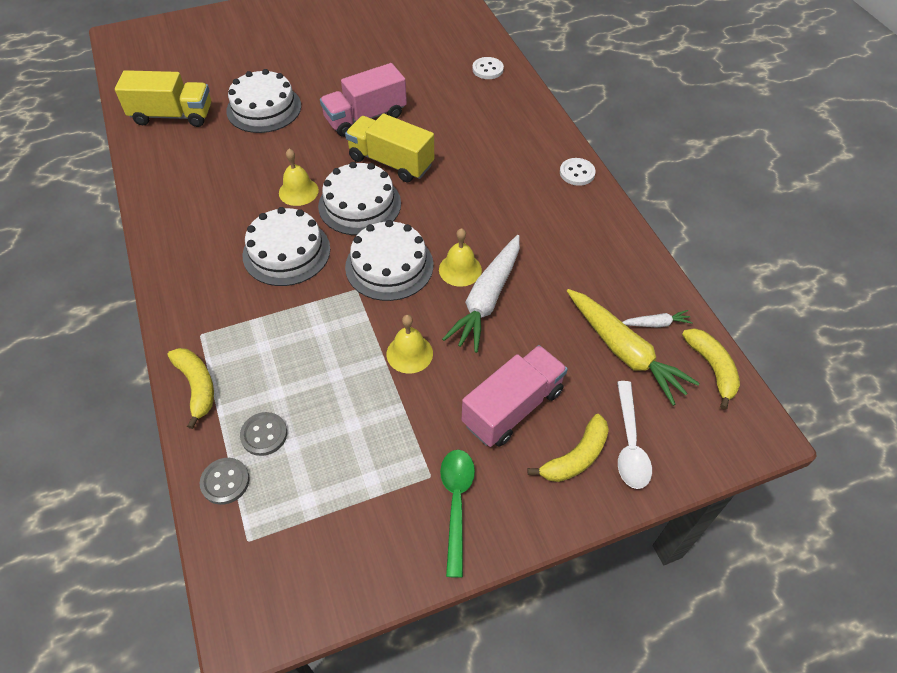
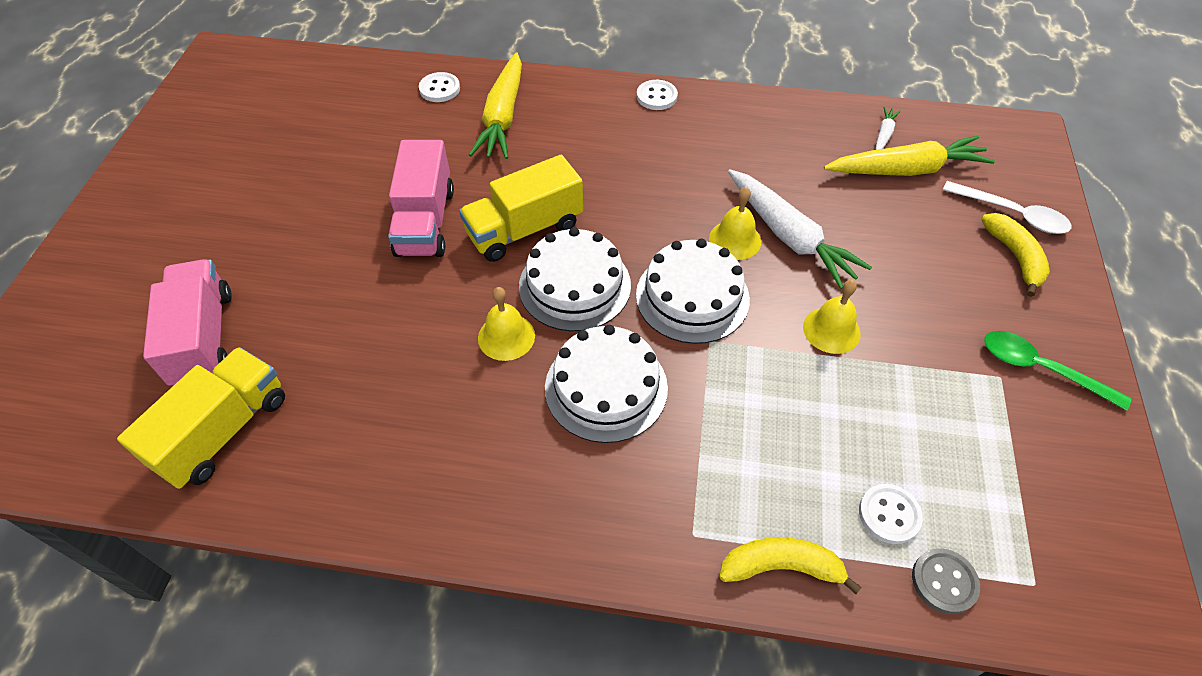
camera: 60 degrees left, 0 degrees up
white cake [226,69,301,133] -> none
grey button [240,412,287,456] -> white button [859,484,923,544]
pink truck [462,345,568,447] -> pink truck moved to [143,259,231,386]
yellow banana [682,328,740,410] -> none
none -> yellow carrot [469,52,522,159]

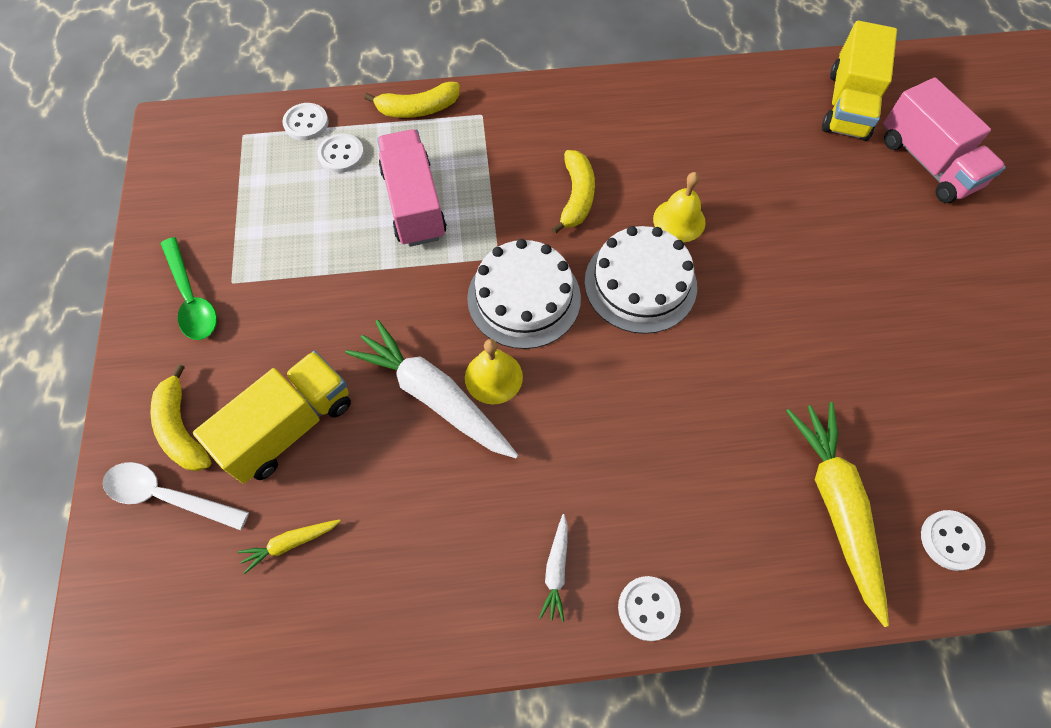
camera: 165 degrees right, 10 degrees up
pink truck [388,140,454,257] -> pink truck moved to [377,129,447,247]
yellow truck [459,155,583,262] -> yellow truck moved to [193,351,351,484]
white cake [545,325,668,443] -> yellow banana [551,150,595,234]
yellow bell [803,280,861,354] -> none
yellow carrot [824,136,995,176] -> yellow carrot [238,519,341,574], size x0.46
white carrot [875,107,901,150] -> white carrot moved to [539,514,568,622]
grey button [912,548,980,614] -> white button [282,103,329,140]
green spoon [984,331,1131,411] -> green spoon turned 45 degrees clockwise [161,237,217,340]

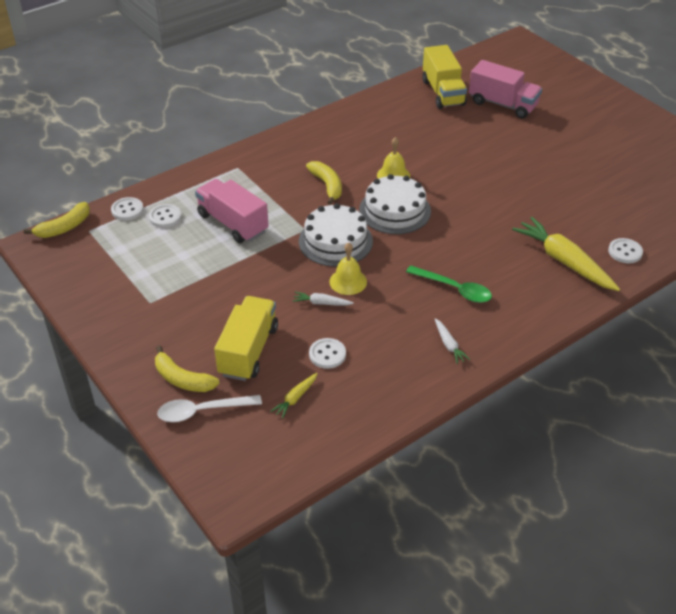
camera: 30 degrees left, 20 degrees down
green spoon [161,237,217,340] -> green spoon moved to [406,265,492,303]
white carrot [346,320,518,458] -> white carrot [293,292,354,306], size x0.46
yellow banana [364,82,460,118] -> yellow banana moved to [24,202,90,238]
white button [618,576,681,641] -> white button moved to [309,338,346,369]

